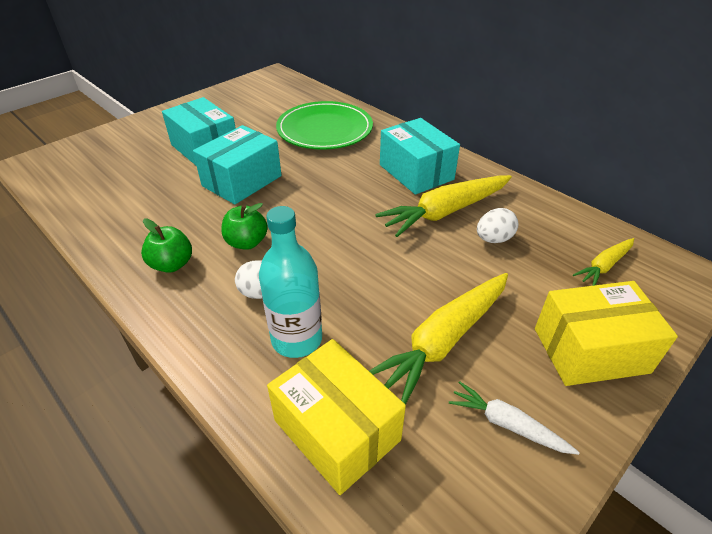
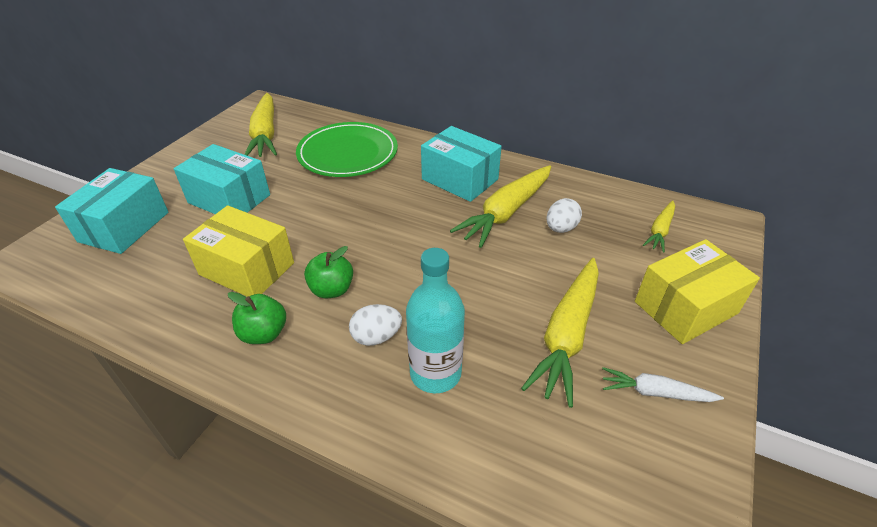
camera: 20 degrees left, 0 degrees up
turquoise box [193,125,282,204] -> turquoise box moved to [55,168,168,254]
yellow box [267,339,406,495] -> yellow box moved to [183,205,294,297]
none -> yellow carrot [244,93,277,157]

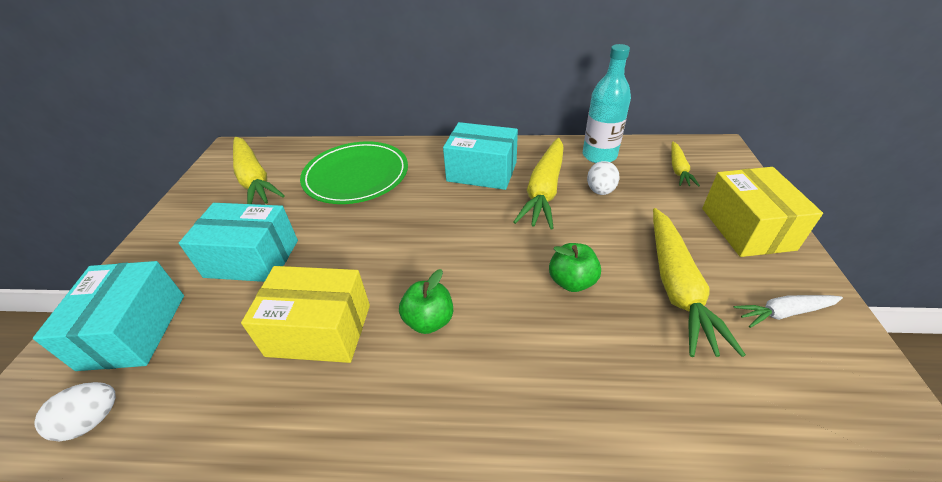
camera: 20 degrees left, 0 degrees up
green apple [228,292,286,344] -> green apple moved to [549,243,601,292]
white egg [349,304,402,346] -> white egg moved to [34,382,116,442]
turquoise bottle [406,248,465,393] -> turquoise bottle moved to [583,44,631,163]
yellow box [635,239,760,344] -> yellow box turned 45 degrees counterclockwise [702,167,823,257]

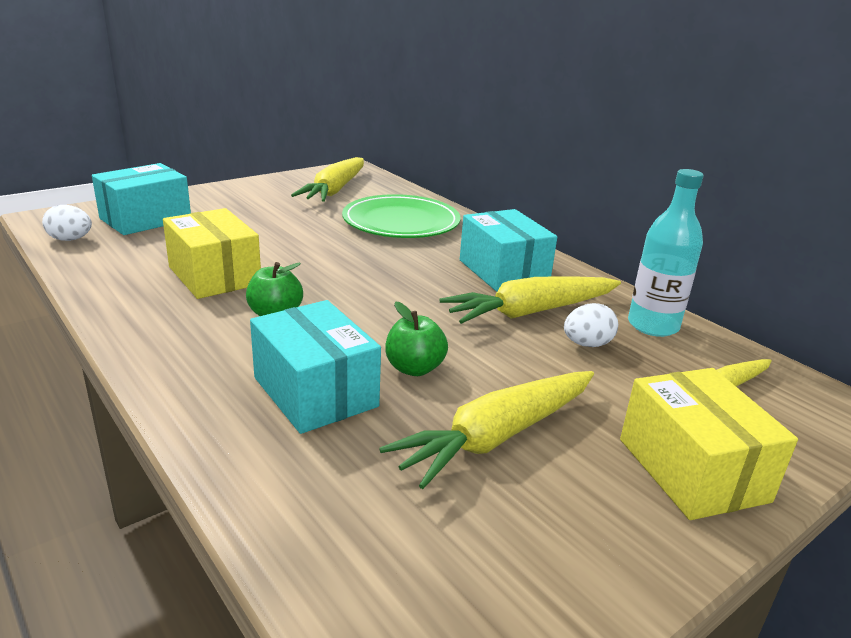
camera: 45 degrees right, 15 degrees down
turquoise box [179,203,298,282] -> turquoise box moved to [250,300,381,434]
yellow box [702,167,823,257] -> yellow box turned 60 degrees counterclockwise [620,368,798,520]
white carrot [734,295,843,328] -> none

